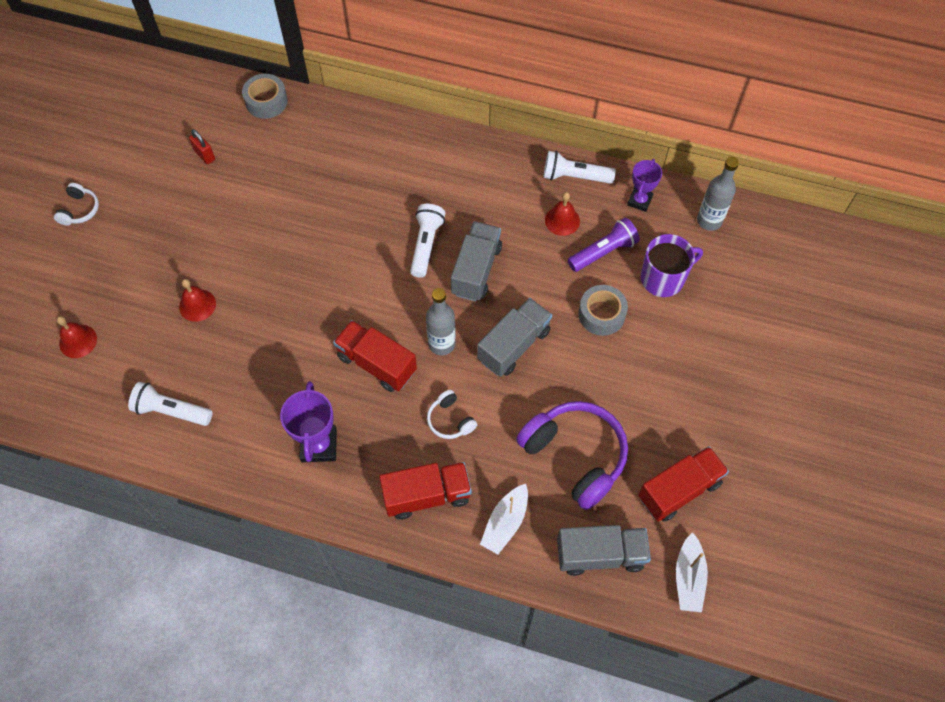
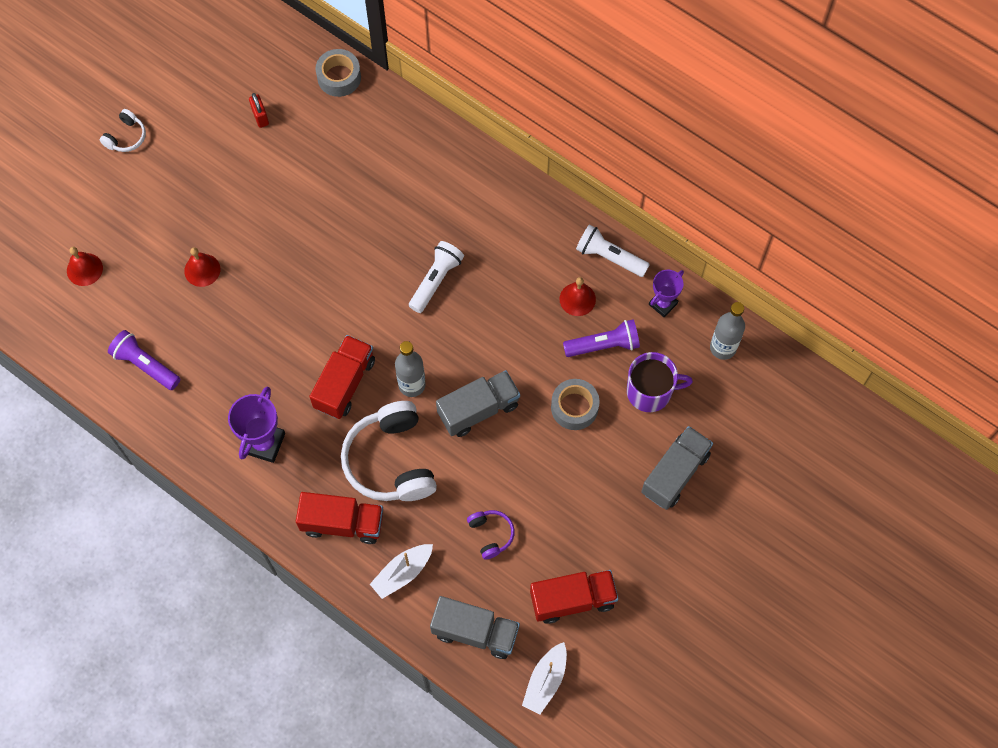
camera: 20 degrees right, 5 degrees up
white flashlight [128,382,212,426] -> purple flashlight [108,330,180,390]
red truck [333,320,417,392] -> red truck turned 60 degrees clockwise [309,335,375,419]
white headphones [427,390,477,439] -> white headphones [341,401,437,501], size x2.11
grey truck [451,221,502,301] -> grey truck moved to [641,426,713,510]
purple headphones [516,401,628,510] -> purple headphones [467,510,515,560], size x0.47

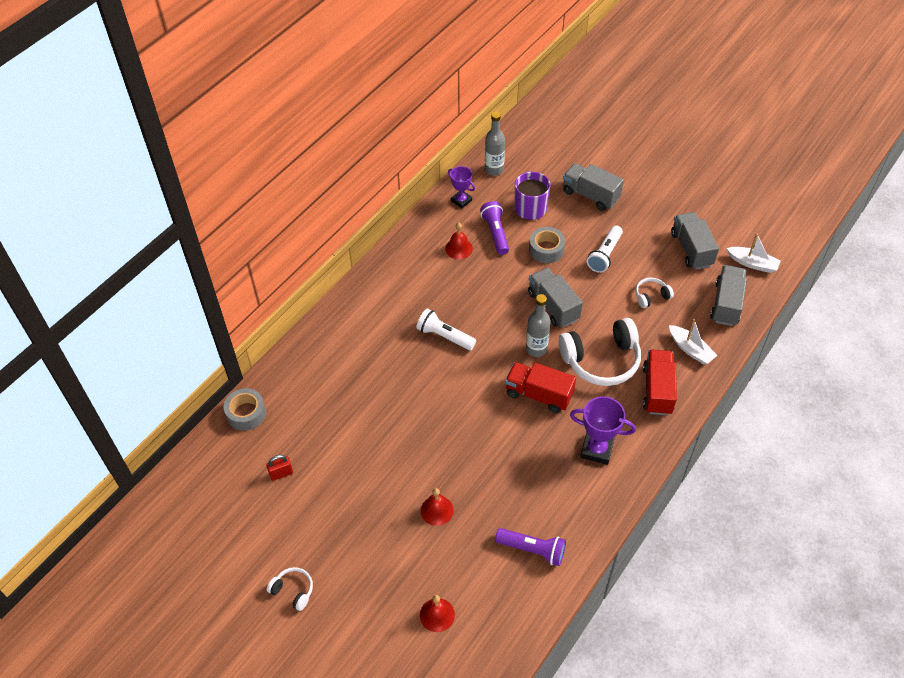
camera: 90 degrees left, 15 degrees down
purple flashlight [108,330,180,390] -> purple flashlight turned 105 degrees counterclockwise [495,528,566,566]
purple headphones [467,510,515,560] -> white headphones [635,278,674,308]
red truck [530,570,618,624] -> grey truck [671,212,719,270]
white flashlight [576,225,650,277] -> white flashlight moved to [587,225,623,273]

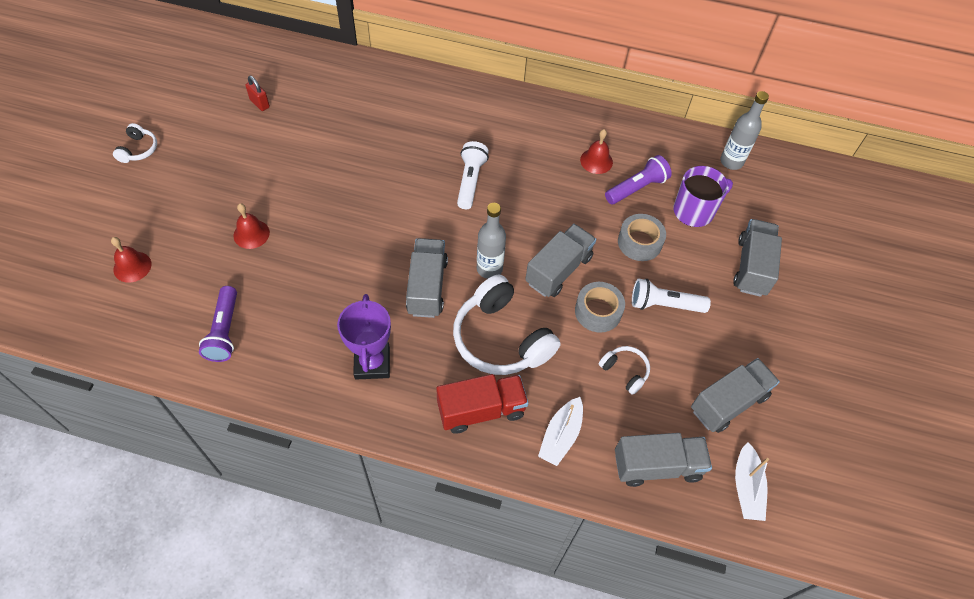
camera: 65 degrees right, 5 degrees up
grey tape [224,388,266,431] -> grey tape moved to [575,282,625,333]
purple trophy [448,166,475,208] -> none
red truck [505,362,576,413] -> grey truck [406,238,448,318]

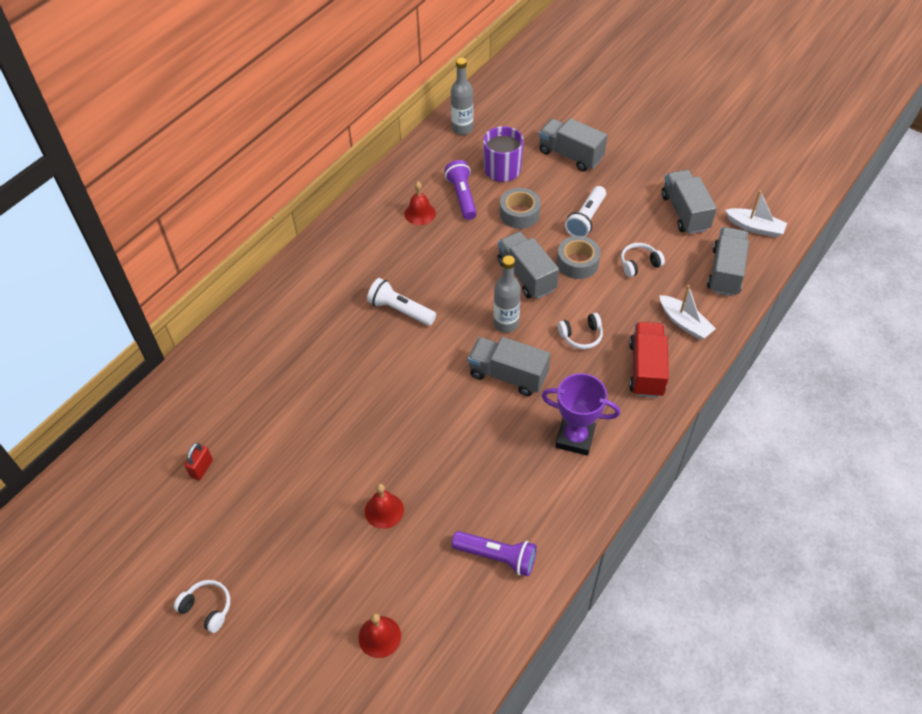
camera: 65 degrees left, 5 degrees down
red padlock [245,76,270,111] -> red padlock turned 45 degrees counterclockwise [185,443,213,480]
white headphones [453,274,561,375] -> white headphones [558,313,603,349], size x0.47

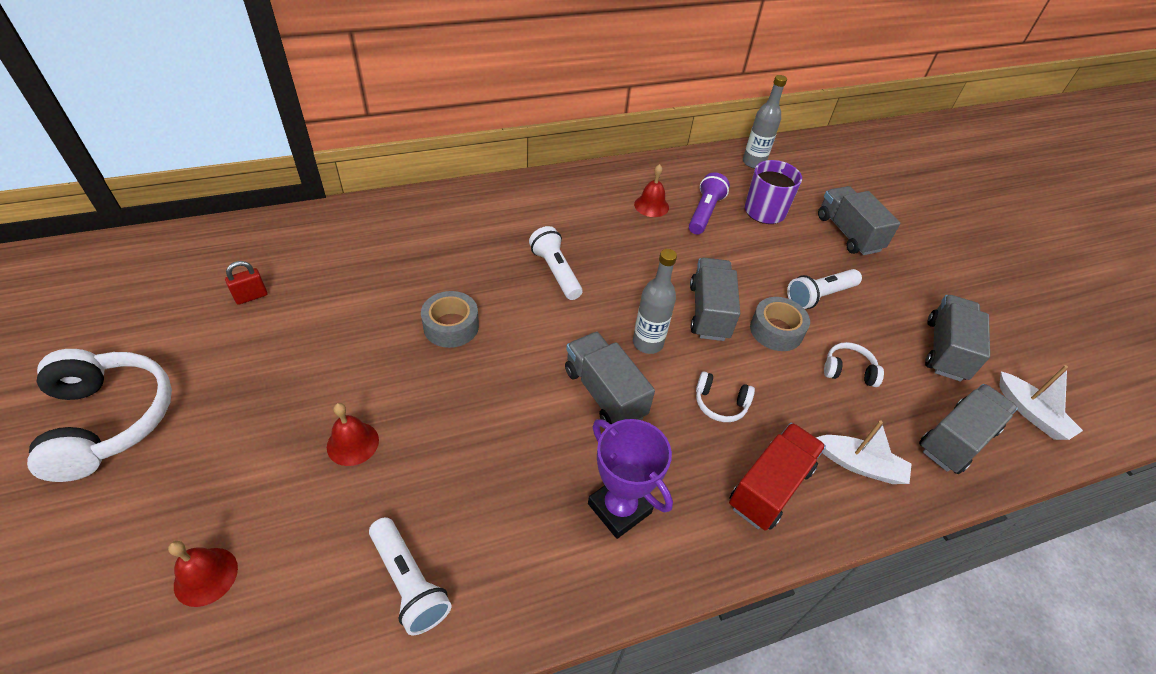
camera: 30 degrees right, 5 degrees down
white headphones [174,580,230,633] -> white headphones [27,349,172,482], size x2.11
purple flashlight [452,531,537,576] -> white flashlight [369,517,452,635]
grey tape [500,188,541,229] -> grey tape moved to [421,291,479,348]
white boat [659,285,716,340] -> white boat turned 60 degrees counterclockwise [816,420,912,484]

